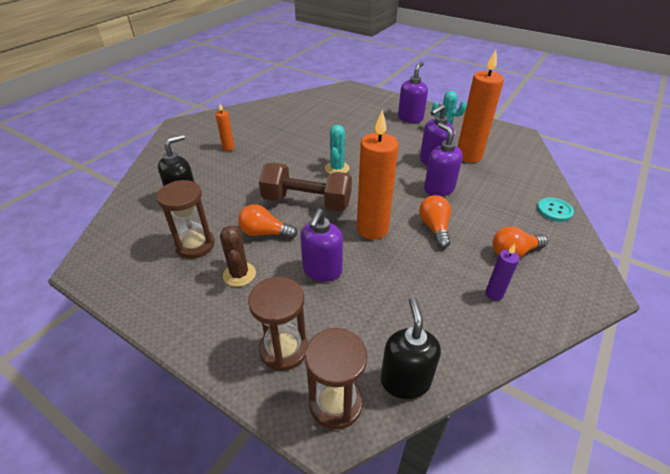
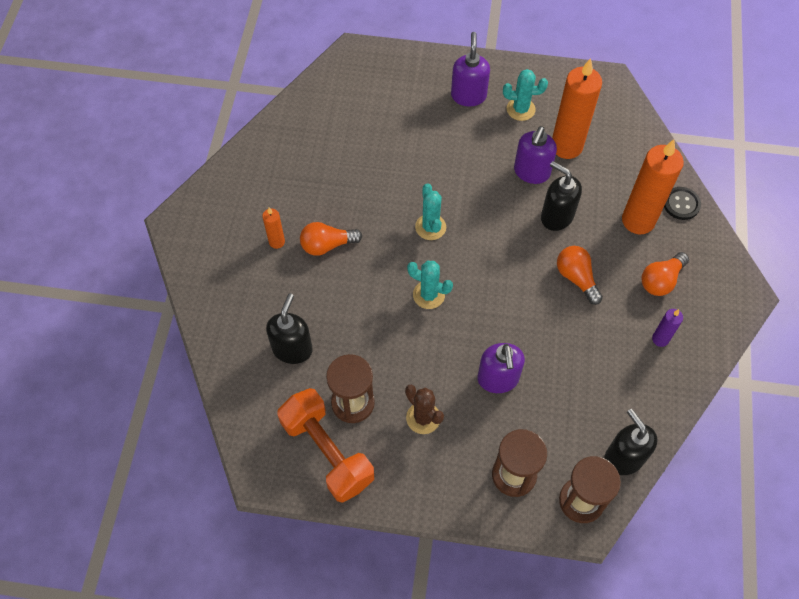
camera: 25 degrees left, 20 degrees up
orange light bulb [238,204,297,239] -> orange light bulb moved to [300,222,362,256]
brown dumbbell [259,163,352,211] -> turquoise cactus [407,261,453,309]
orange candle [357,110,399,240] -> orange candle moved to [622,139,684,234]
purple soap dispenser [424,123,463,196] -> black soap dispenser [541,161,582,231]
turquoise button [537,198,574,222] -> black button [664,187,701,220]
none -> orange dumbbell [277,388,374,503]

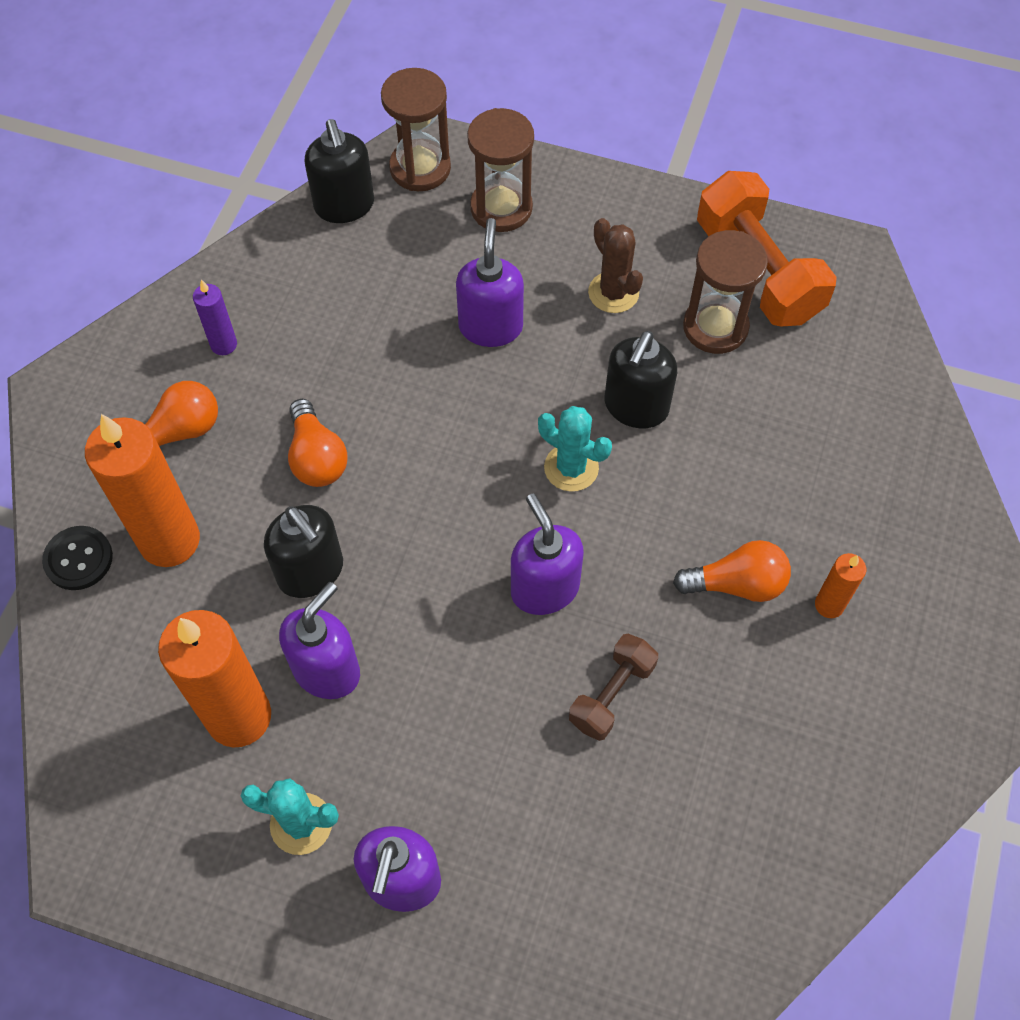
camera: 170 degrees left, 0 degrees up
black soap dispenser [266,293,313,364] -> black soap dispenser moved to [605,331,677,429]
turquoise cactus [415,183,446,240] -> purple soap dispenser [511,493,584,615]
none -> brown dumbbell [569,634,658,741]

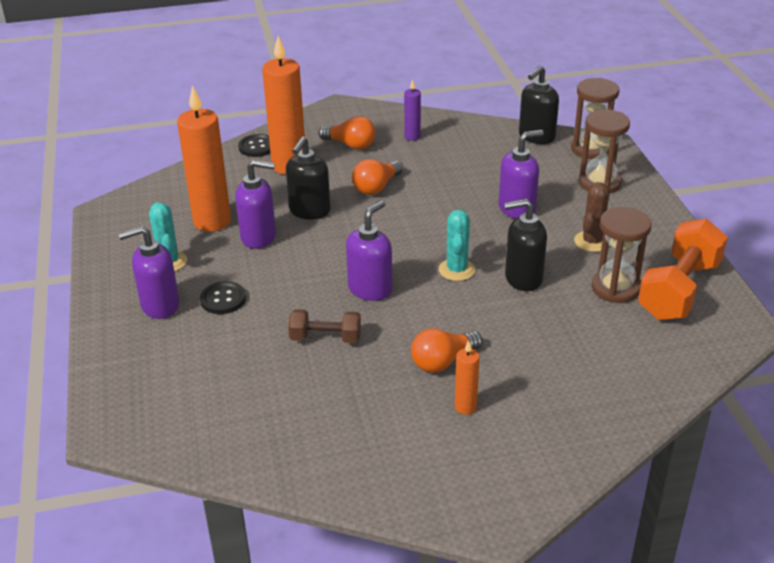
camera: 60 degrees right, 25 degrees down
orange light bulb [673,540,791,602] -> orange light bulb turned 90 degrees clockwise [411,328,482,373]
none -> black button [200,281,246,314]

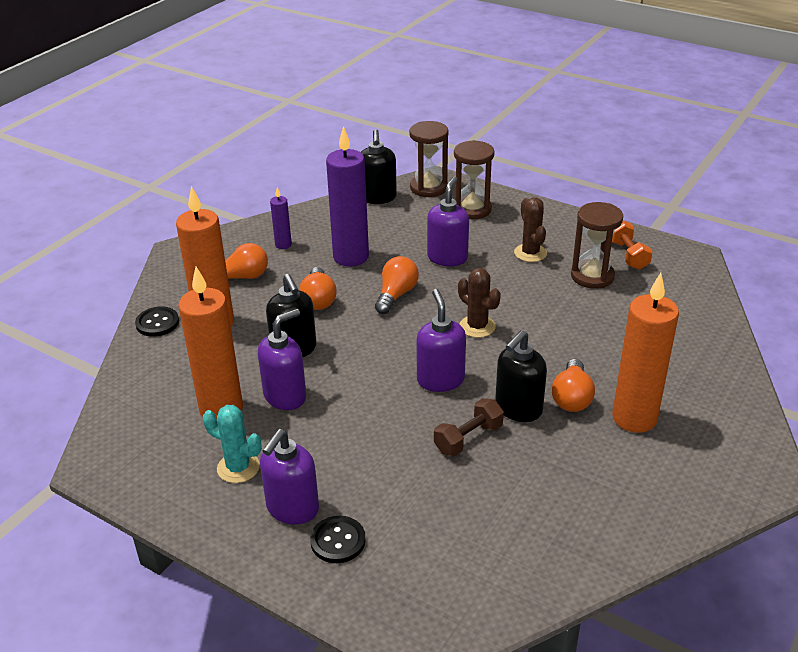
camera: 45 degrees left, 0 degrees up
black button [200,281,246,314] -> black button moved to [310,516,366,563]
turquoise cactus [438,210,476,281] -> brown cactus [458,268,501,338]
orange candle [455,340,480,415] -> orange candle [612,273,679,433], size x2.11
black soap dispenser [504,199,547,291] -> black soap dispenser moved to [495,330,547,422]
orange dumbbell [638,218,728,320] -> orange dumbbell [612,220,653,270], size x0.56
none -> purple candle [326,126,369,266]
none -> orange light bulb [375,256,419,314]

